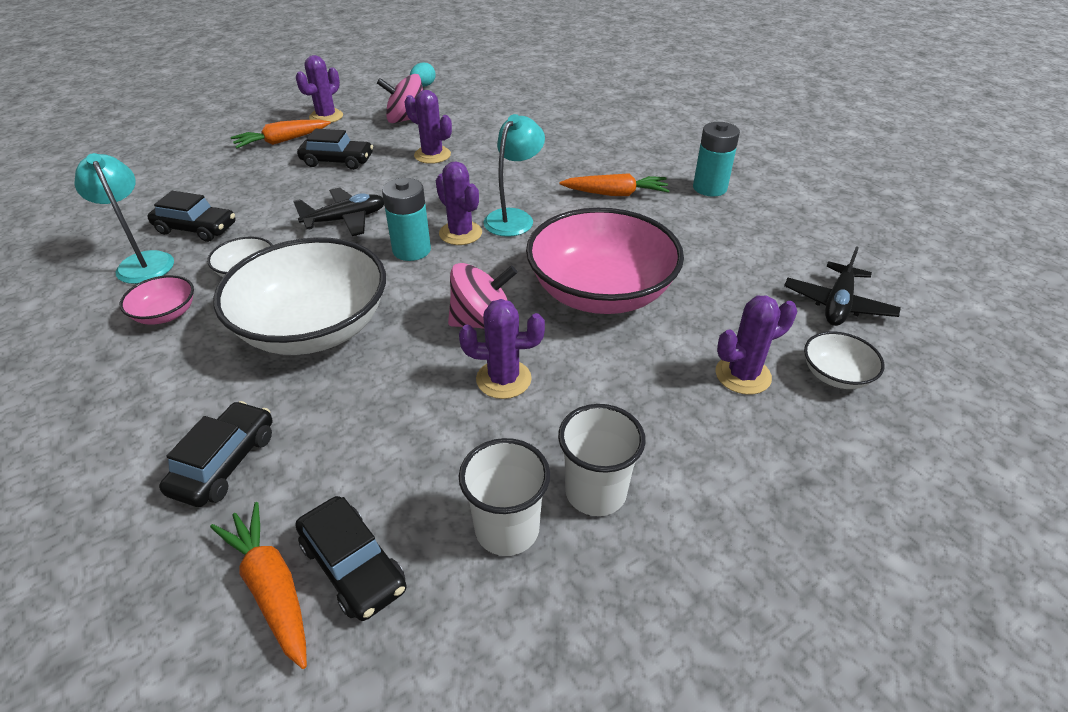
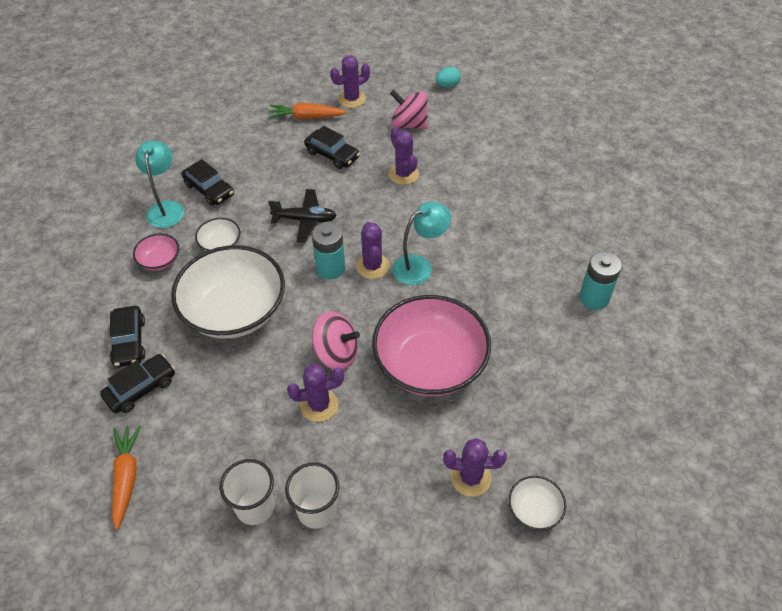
camera: 30 degrees right, 10 degrees up
black car [296,496,407,621] -> black car moved to [110,306,145,367]
purple cactus [459,299,545,399] -> purple cactus turned 45 degrees counterclockwise [287,364,344,422]
orange carrot [559,173,670,196] -> none
black plane [784,246,901,326] -> none

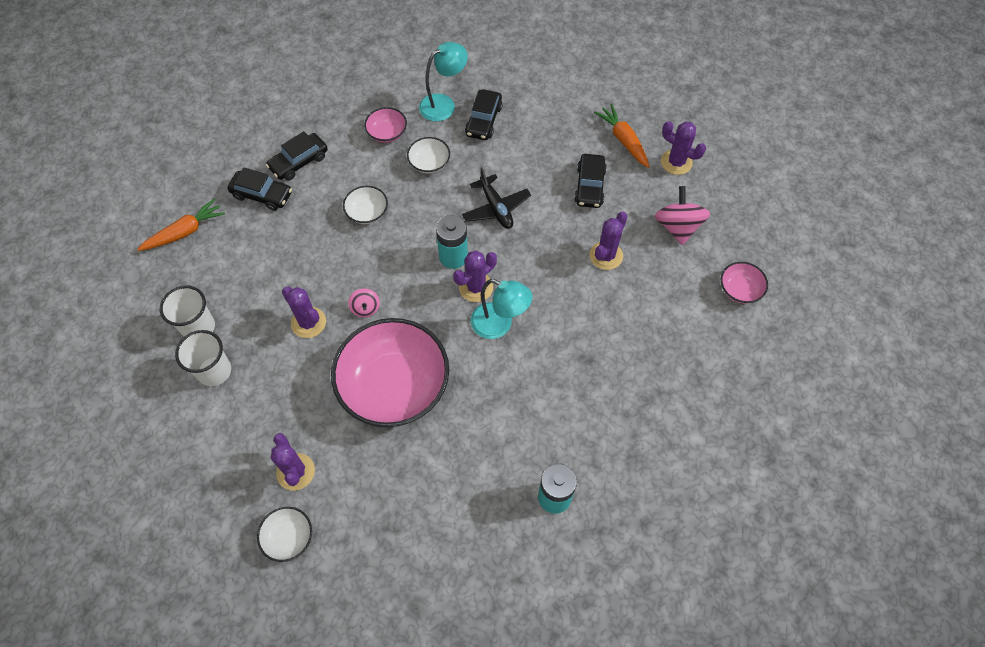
camera: 60 degrees right, 10 degrees up
white bowl [171,245,285,339] -> white bowl [343,186,388,224], size x0.44
pink spinning top [312,311,360,370] -> pink spinning top [348,288,380,318], size x0.55
turquoise egg [436,67,461,88] -> none
none -> pink bowl [721,262,768,304]

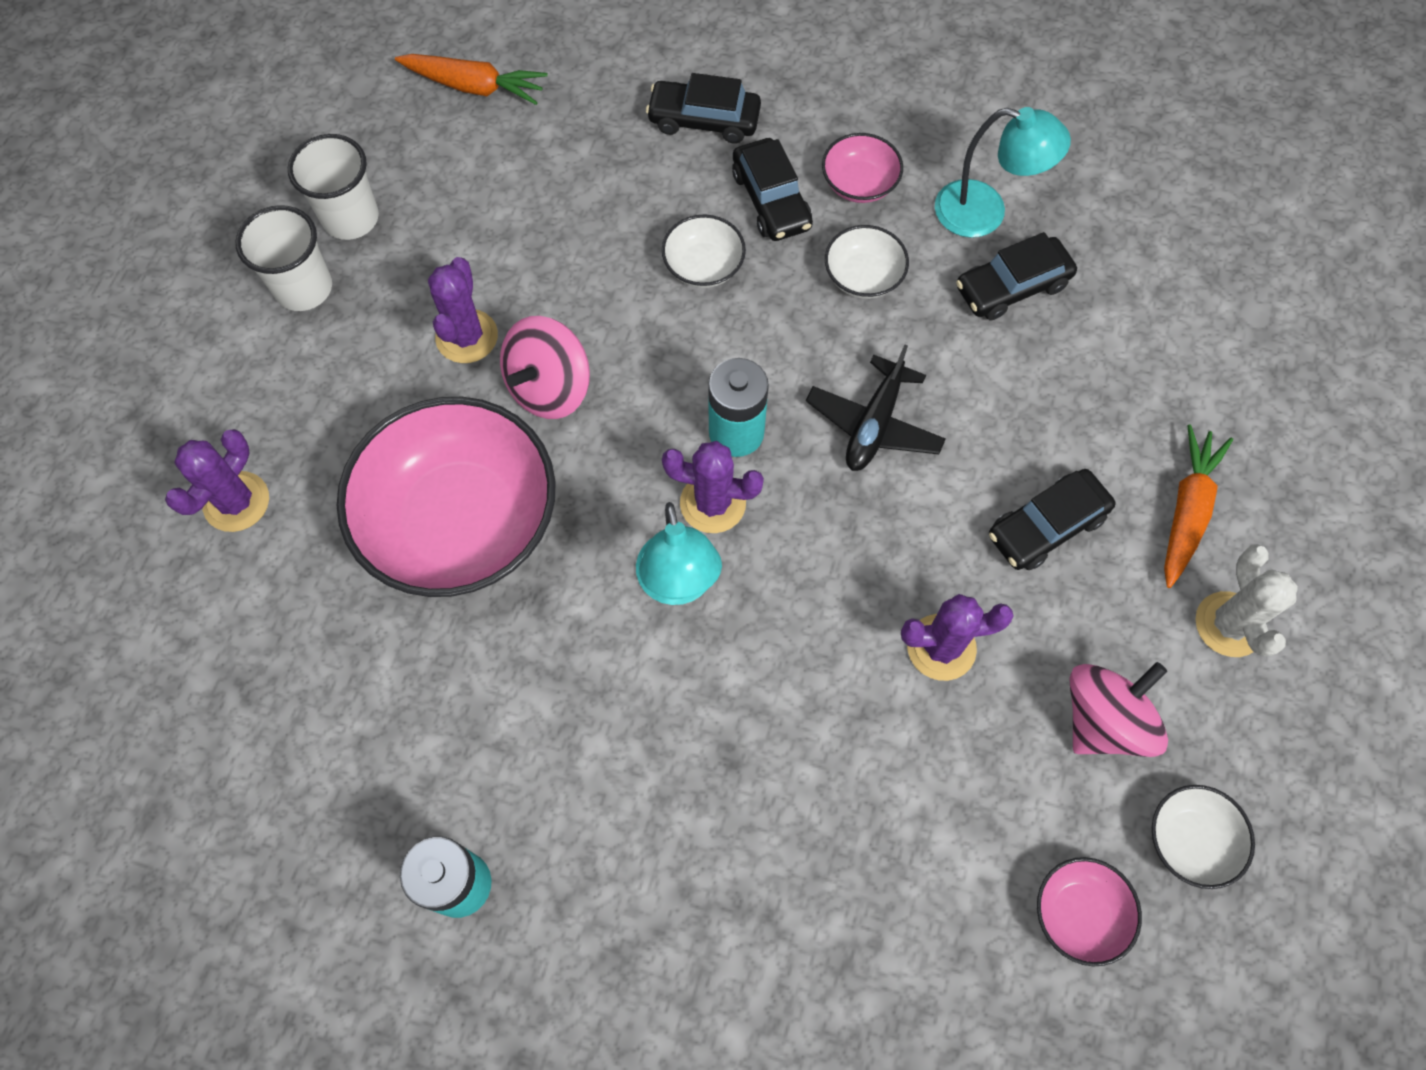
camera: 50 degrees right, 5 degrees up
black car [227,167,292,211] -> black car moved to [732,138,813,241]
white bowl [257,507,312,562] -> white bowl moved to [1152,785,1255,889]
pink spinning top [348,288,380,318] -> pink spinning top [500,316,590,419], size x1.81
purple cactus [661,121,706,175] -> white cactus [1195,544,1298,657]

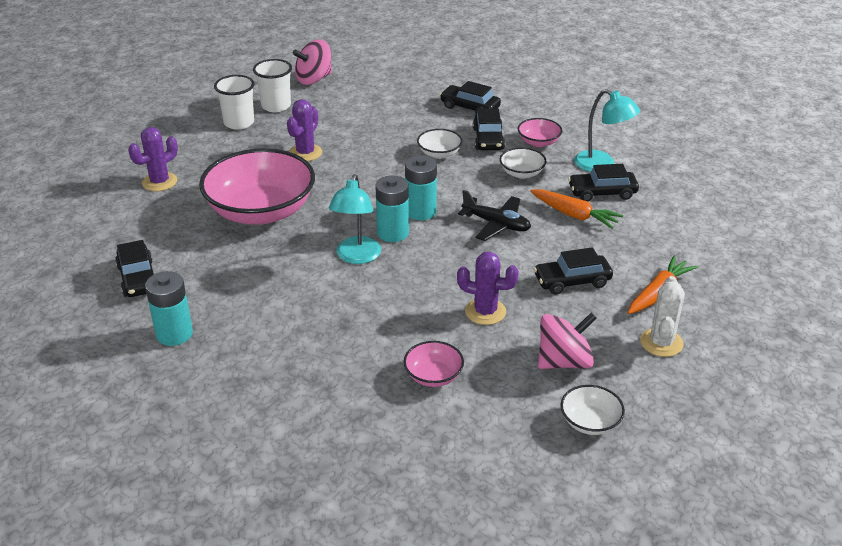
camera: 20 degrees right, 30 degrees down
orange carrot [395,54,548,105] -> orange carrot moved to [530,189,623,229]
pink spinning top [500,316,590,419] -> pink spinning top moved to [293,39,332,85]
purple cactus [662,441,764,533] -> turquoise battery [375,175,409,242]
black plane [806,345,946,471] -> black plane turned 105 degrees counterclockwise [458,190,531,241]
pink bowl [1037,857,1142,966] -> pink bowl moved to [404,341,464,387]
none -> black car [115,240,154,297]

